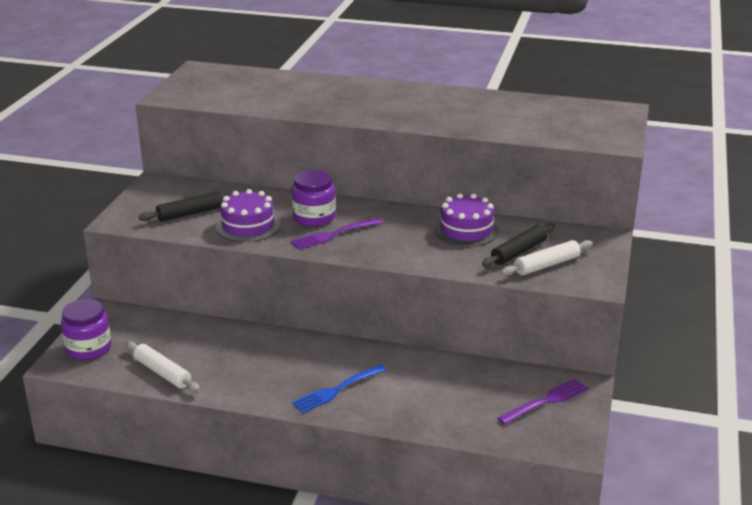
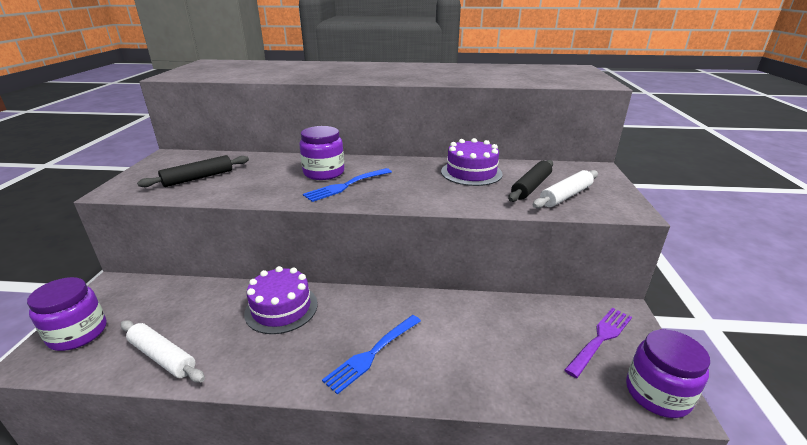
camera: 10 degrees left, 0 degrees up
purple cake [216,189,280,242] -> purple cake moved to [244,266,318,334]
purple fork [291,218,383,250] -> blue fork [303,168,392,202]
none -> purple jar [626,329,710,418]

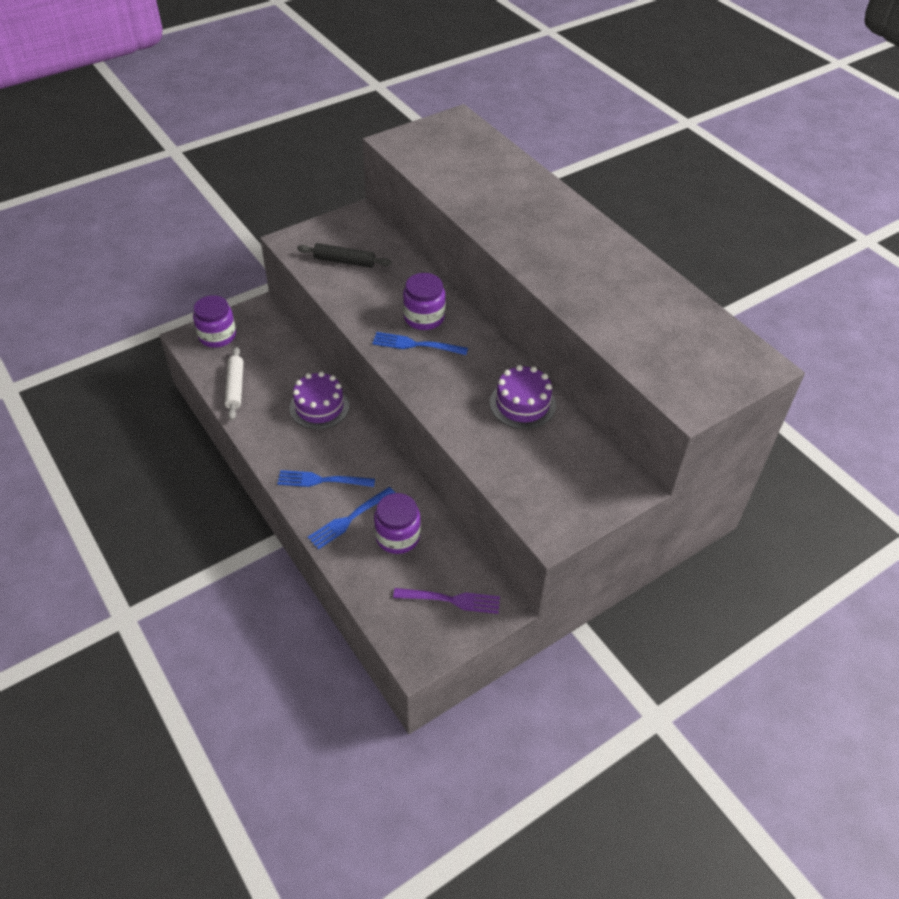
camera: 50 degrees right, 20 degrees up
black rolling pin [508,160,553,202] -> none
white rolling pin [533,170,598,209] -> none
purple jar [626,329,710,418] -> purple jar moved to [374,493,421,554]
none -> blue fork [308,487,395,549]

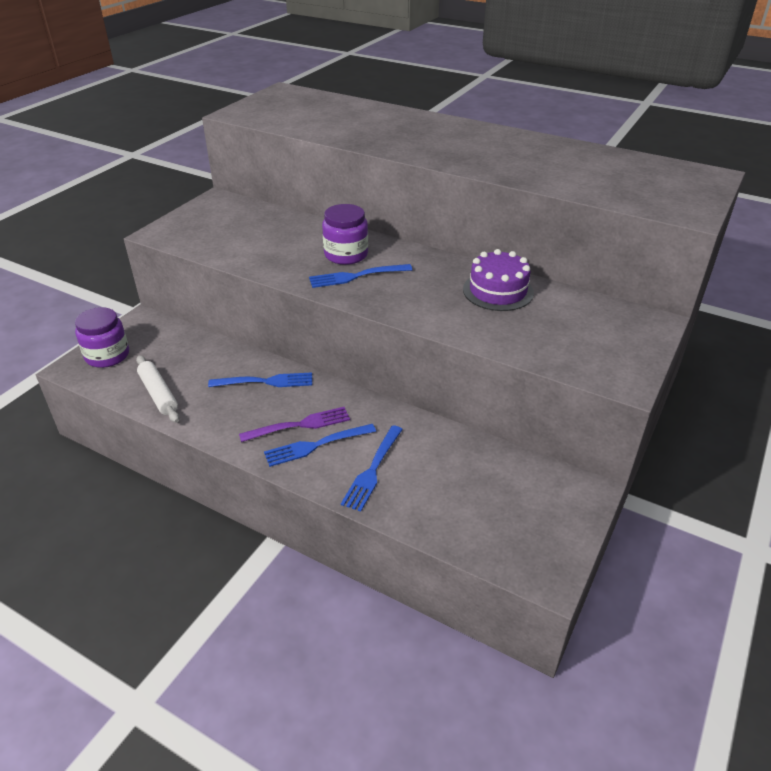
camera: 25 degrees left, 10 degrees down
purple cake [290,372,350,429] -> blue fork [208,372,312,387]
black rolling pin [297,243,392,268] -> none
purple jar [374,493,421,554] -> none
purple fork [393,588,500,614] -> purple fork moved to [239,407,350,442]

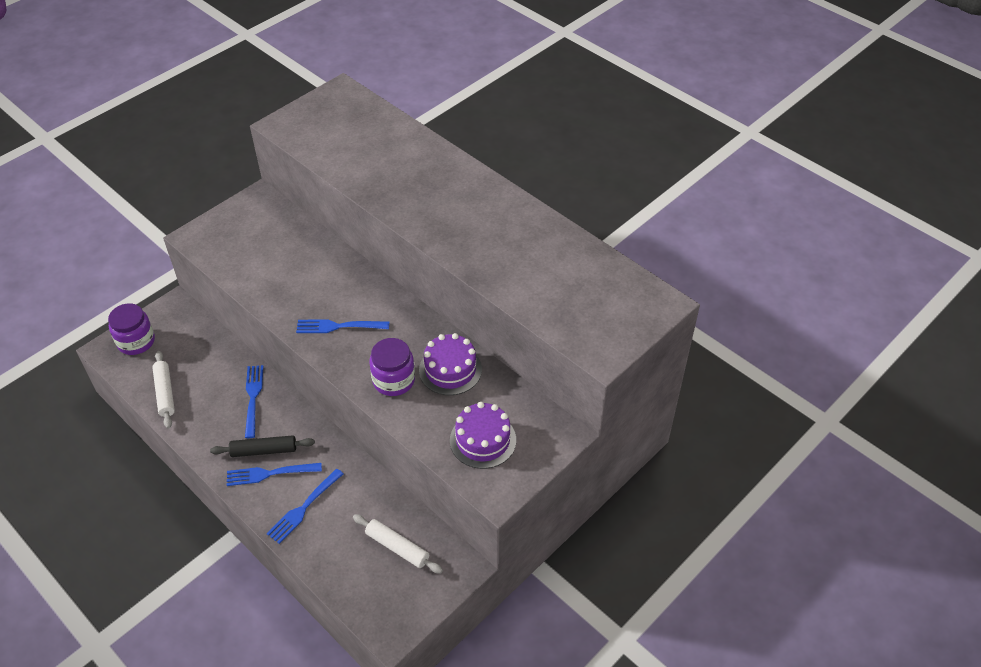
camera: 15 degrees right, 10 degrees up
blue fork [208,372,312,387] -> blue fork turned 105 degrees counterclockwise [245,365,264,438]
purple fork [239,407,350,442] -> black rolling pin [210,435,315,457]
purple jar [322,204,368,265] -> purple jar moved to [369,338,415,396]
none -> white rolling pin [353,514,443,574]
none -> purple cake [450,402,516,469]

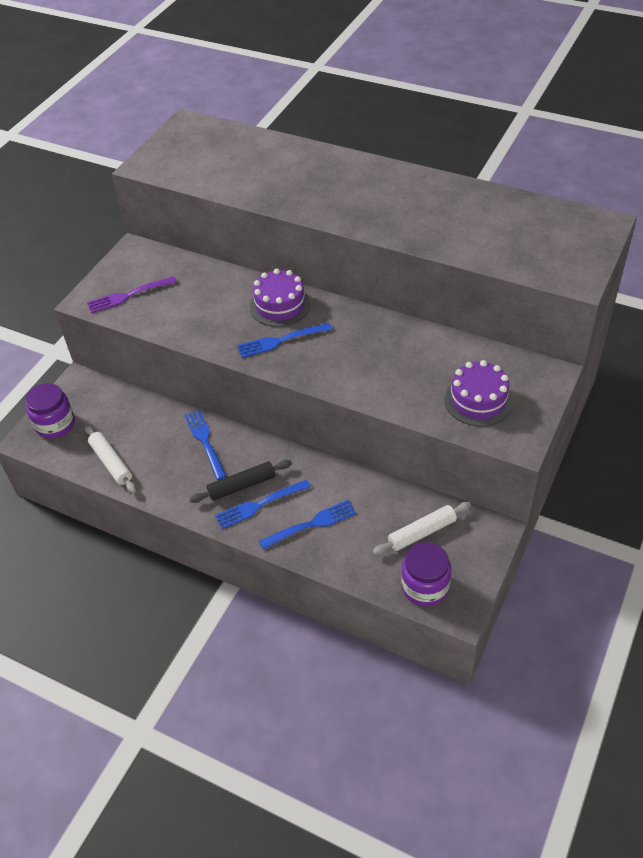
camera: 15 degrees left, 0 degrees up
blue fork [266,469,343,544] -> blue fork turned 135 degrees counterclockwise [259,500,356,549]
white rolling pin [353,514,443,574] -> white rolling pin turned 45 degrees counterclockwise [372,502,471,555]
purple jar [369,338,415,396] -> purple jar moved to [401,542,451,606]
purple cake [419,333,482,395] -> purple cake moved to [250,269,311,327]
none -> purple fork [87,276,177,313]

